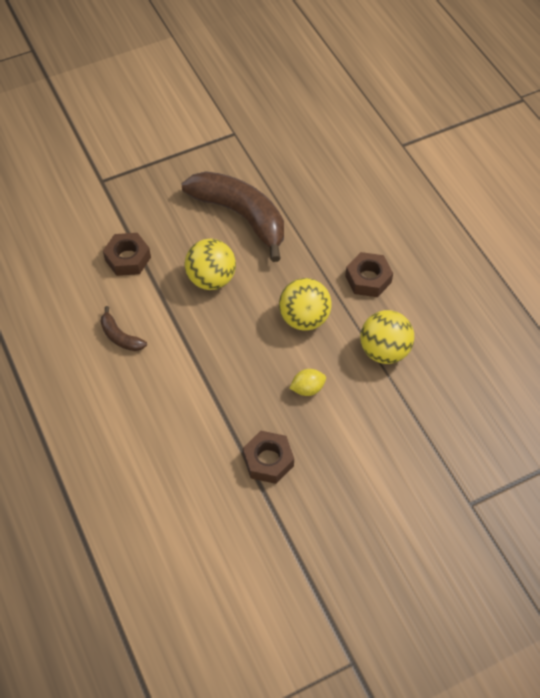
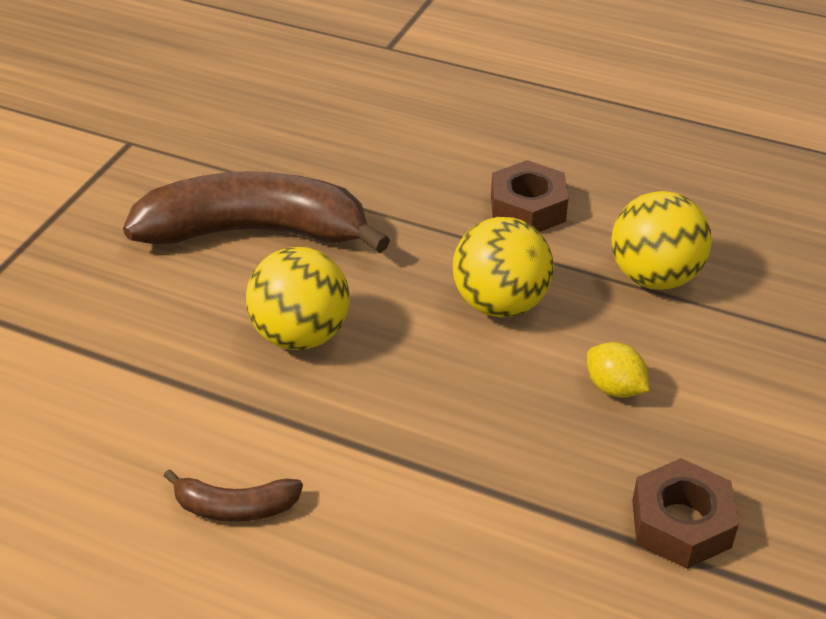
camera: 40 degrees left, 15 degrees down
brown nut [103,233,151,276] -> none
yellow lemon [289,369,326,396] -> yellow lemon turned 75 degrees counterclockwise [587,342,649,398]

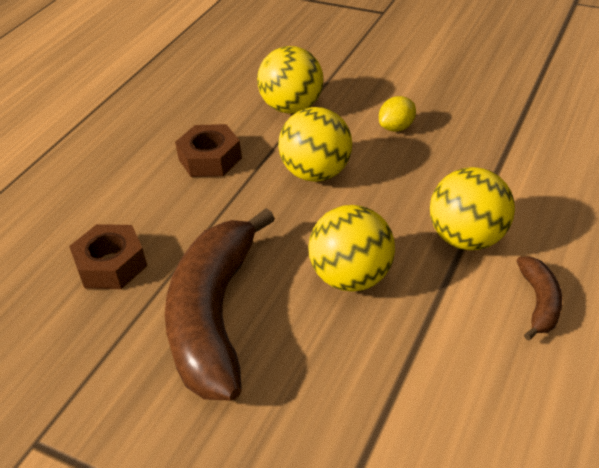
camera: 85 degrees left, 0 degrees up
brown nut [632,458,739,569] -> brown nut moved to [69,224,147,289]
none -> yellow ball [430,167,515,250]

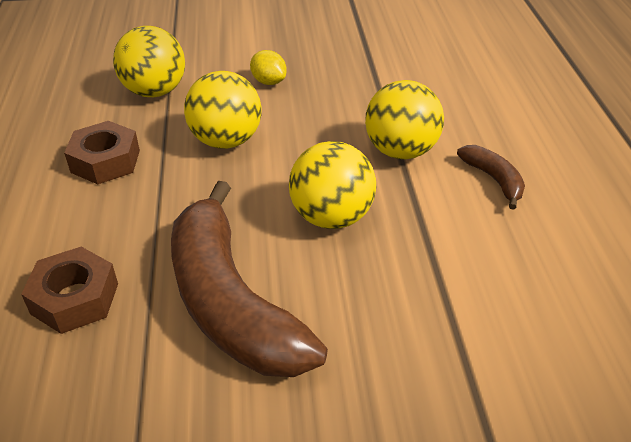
camera: 35 degrees left, 0 degrees up
yellow lemon [379,96,416,132] -> yellow lemon turned 60 degrees counterclockwise [250,50,287,85]

